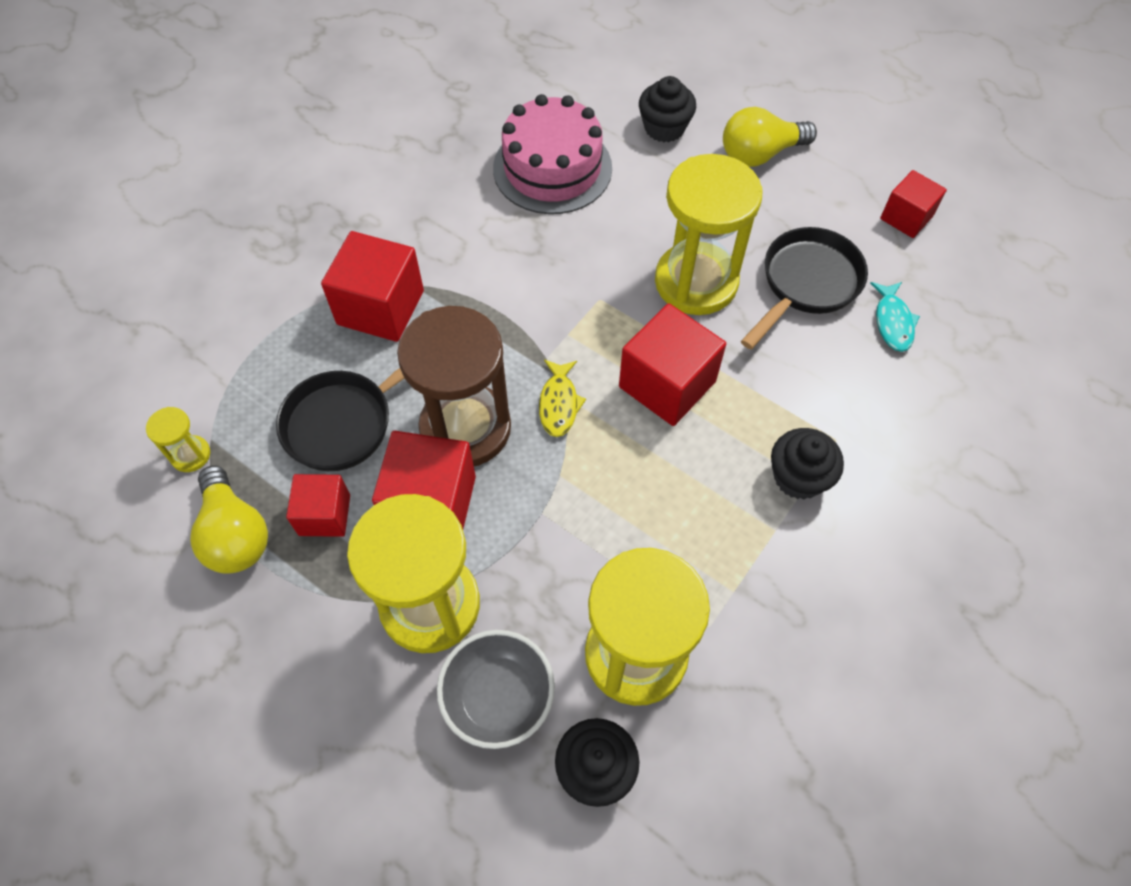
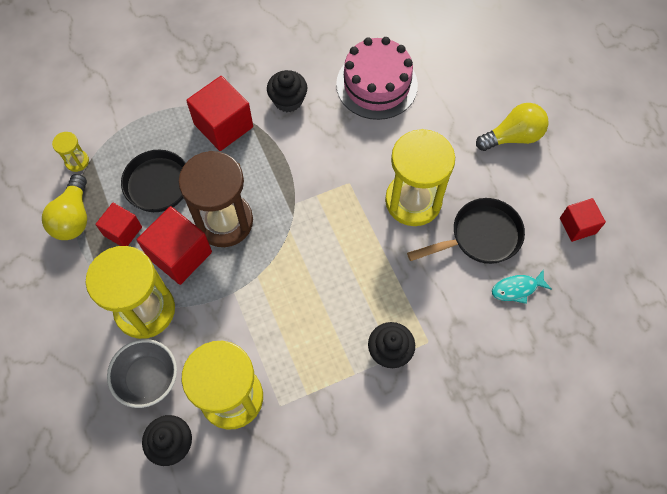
camera: 30 degrees right, 5 degrees up
yellow fish [539,360,586,437] -> none
red cube [619,303,726,426] -> none
black cupcake [639,76,696,142] -> black cupcake moved to [267,70,307,112]
yellow light bulb [723,107,817,167] -> yellow light bulb turned 150 degrees clockwise [476,103,548,151]
turquoise fish [870,282,920,352] -> turquoise fish turned 45 degrees clockwise [492,269,552,304]

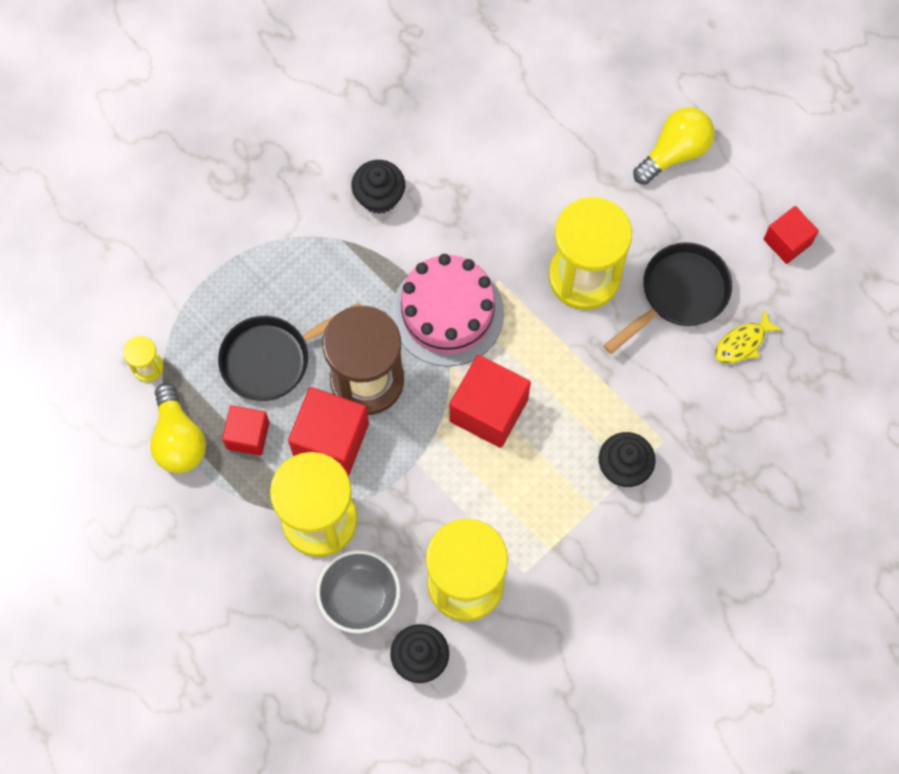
camera: 20 degrees left, 5 degrees up
red cube [186,76,253,151] -> red cube moved to [450,355,531,448]
pink cake [336,37,418,120] -> pink cake moved to [392,254,504,366]
turquoise fish [492,269,552,304] -> yellow fish [715,310,782,364]

